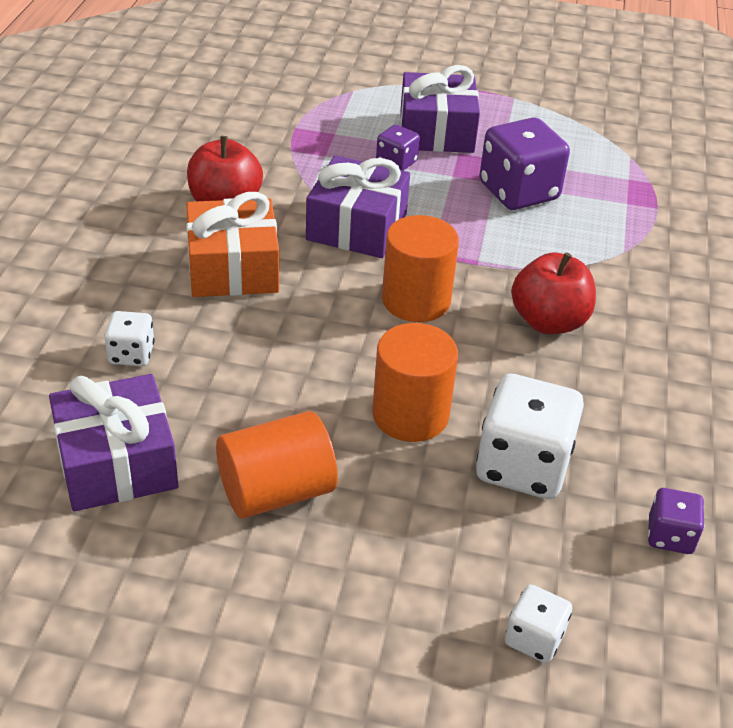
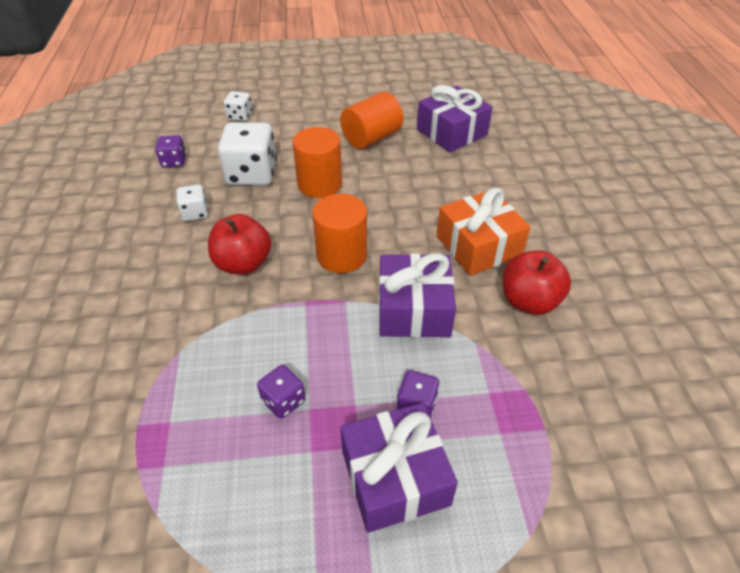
camera: 165 degrees right, 5 degrees up
white dice [104,311,154,366] -> white dice moved to [176,184,208,221]
purple dice [480,117,570,210] -> purple dice [257,365,306,419], size x0.52

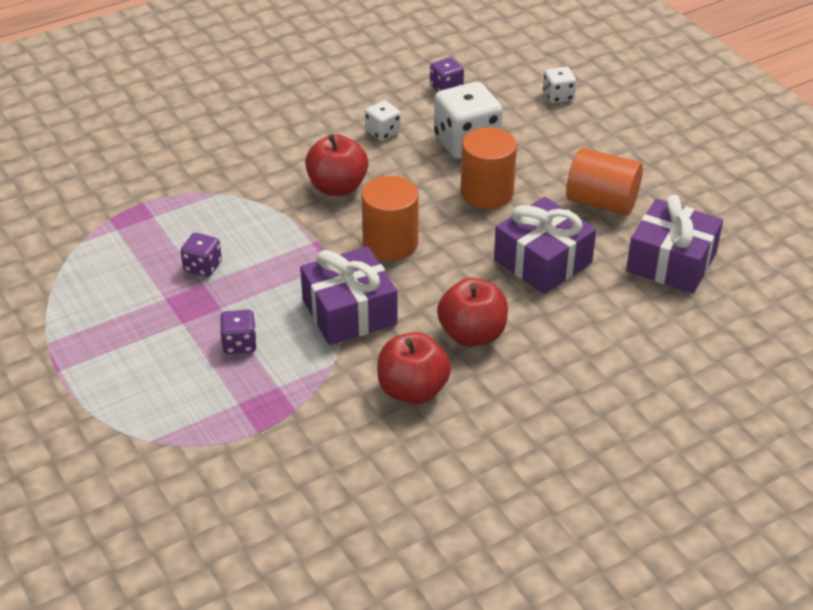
camera: 65 degrees right, 5 degrees down
purple gift [340,403,458,533] -> purple gift moved to [494,197,596,294]
orange gift [437,187,531,276] -> red apple [437,278,508,347]

